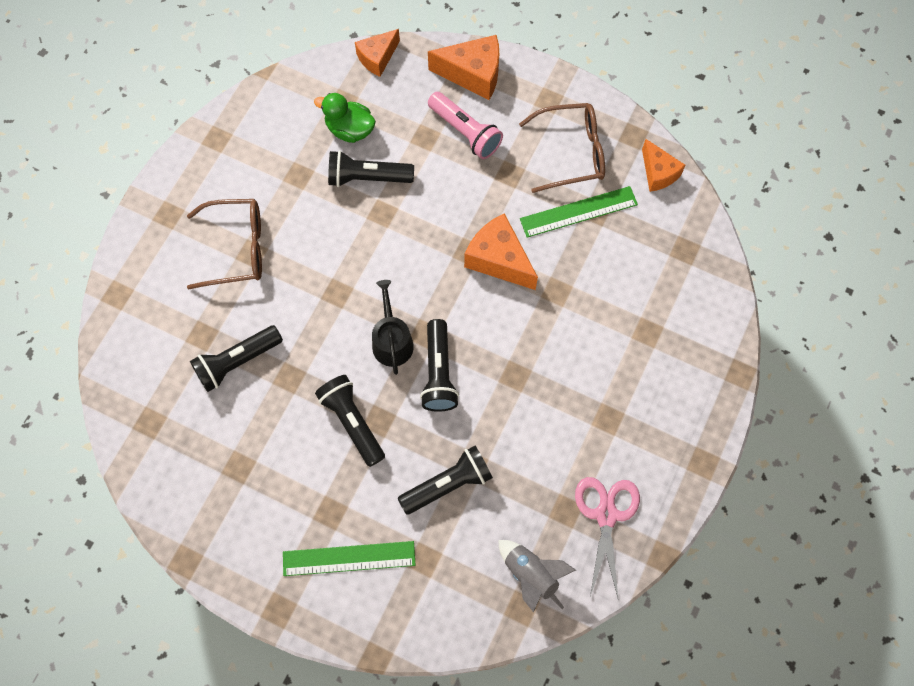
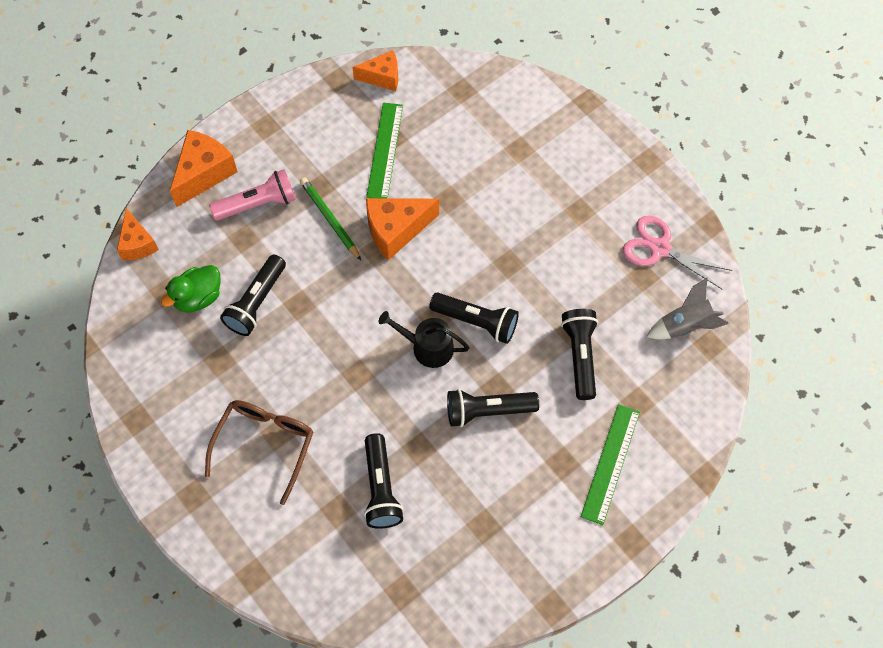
camera: 65 degrees left, 5 degrees down
brown glasses [519,103,605,193] -> none
none -> green pencil [300,177,361,260]

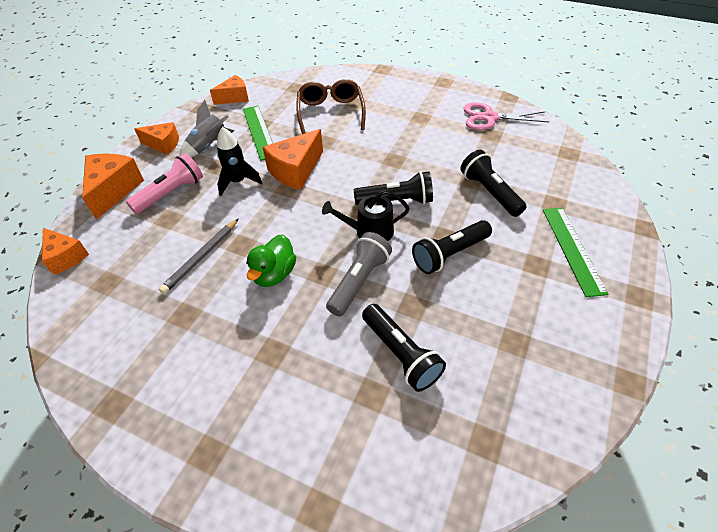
camera: 25 degrees left, 15 degrees down
green duck [161,265,221,313] -> green duck moved to [246,235,296,287]
brown glasses [205,400,313,505] -> brown glasses moved to [296,79,366,134]
black flashlight [220,254,286,336] -> grey pencil [159,218,239,294]
green pencil [300,177,361,260] -> black rocket [217,127,262,196]
grey rocket [647,278,729,339] -> grey rocket moved to [180,100,234,157]
none -> orange cheese [135,122,179,155]
none -> grey flashlight [326,232,392,317]

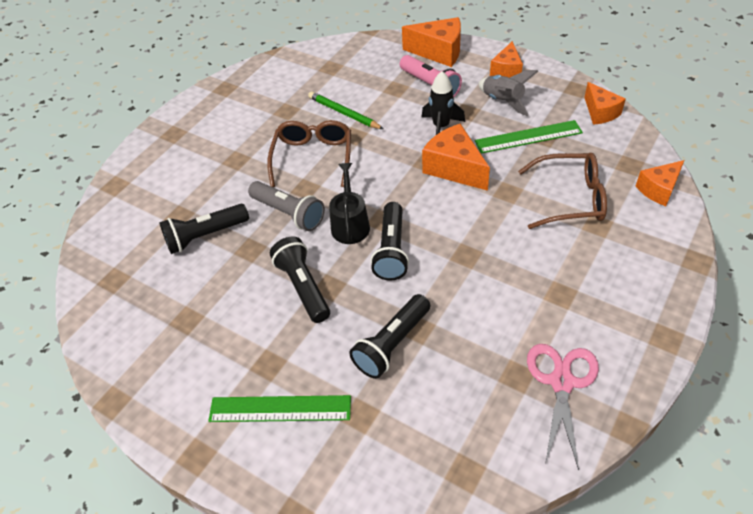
camera: 100 degrees right, 0 degrees up
orange cheese [42,228,89,275] -> orange cheese moved to [636,160,685,206]
grey pencil [159,218,239,294] -> green pencil [308,91,383,129]
green duck [246,235,296,287] -> brown glasses [267,120,351,187]
black flashlight [460,150,527,217] -> black flashlight turned 150 degrees clockwise [349,294,430,379]

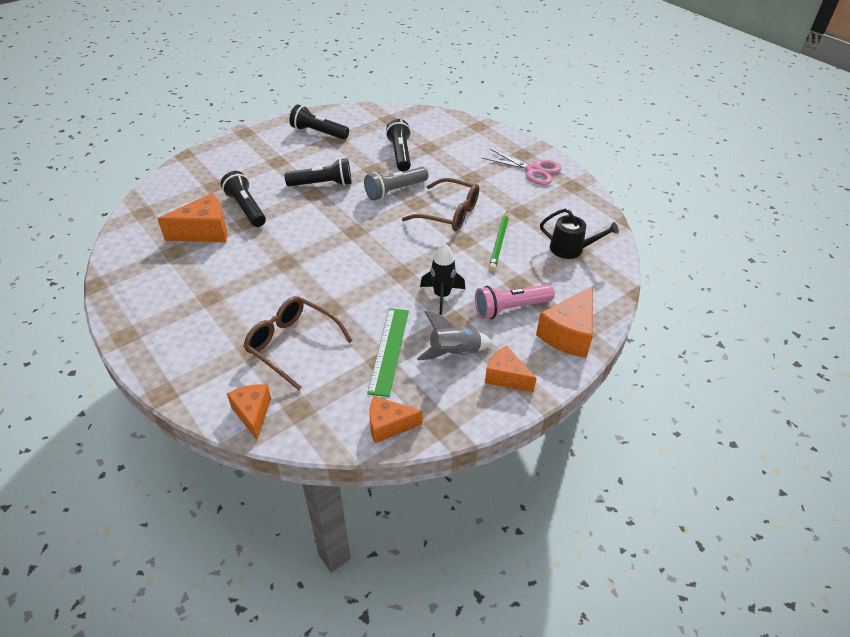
camera: 105 degrees right, 5 degrees down
green ruler [208,395,351,422] -> none
green pencil [308,91,383,129] -> green pencil turned 135 degrees clockwise [489,211,509,271]
black watering can [329,163,370,244] -> black watering can moved to [540,209,619,259]
black flashlight [371,202,409,281] -> black flashlight moved to [289,104,349,140]
orange cheese [422,124,490,191] -> orange cheese moved to [158,193,227,242]
brown glasses [518,153,607,229] -> brown glasses turned 105 degrees clockwise [243,296,353,390]
pink scissors [527,344,599,470] -> pink scissors moved to [482,149,561,185]

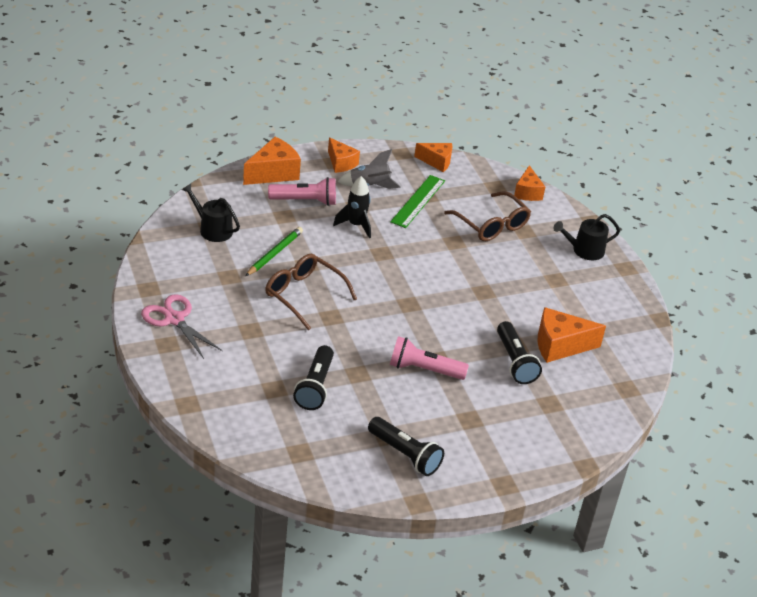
camera: 165 degrees left, 5 degrees down
black flashlight [285,158,352,186] -> pink flashlight [390,336,469,380]
grey flashlight [364,167,429,201] -> none
none -> black watering can [553,214,620,260]

